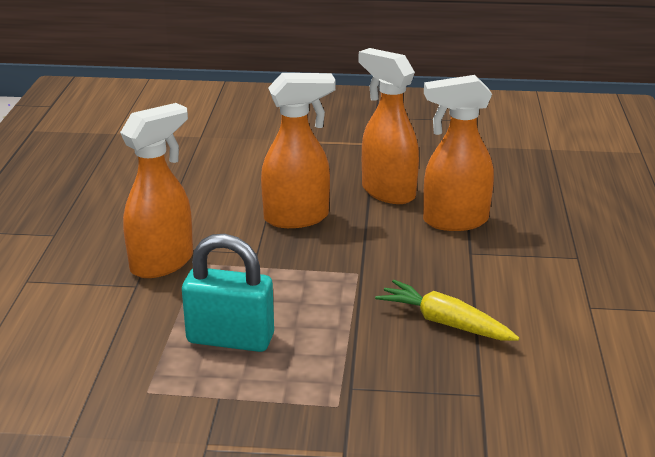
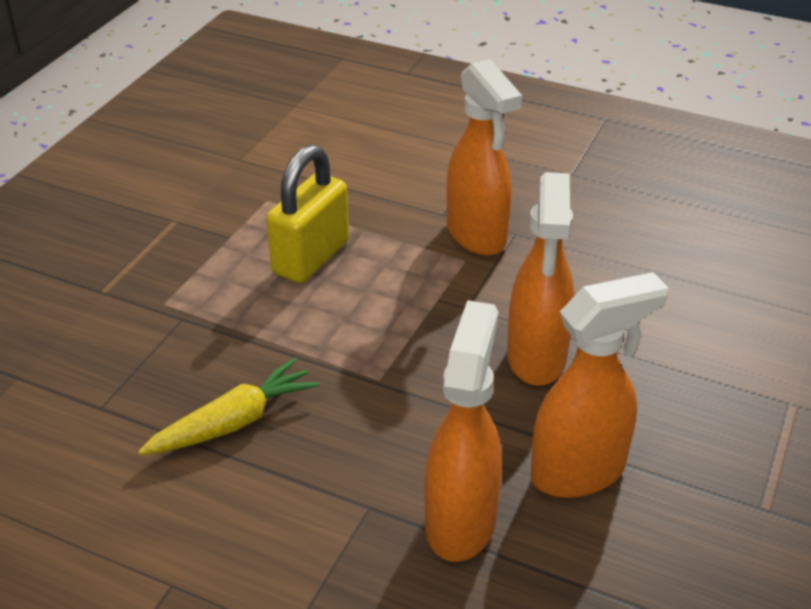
camera: 110 degrees right, 10 degrees up
turquoise padlock [182,234,274,352] -> yellow padlock [266,145,349,283]

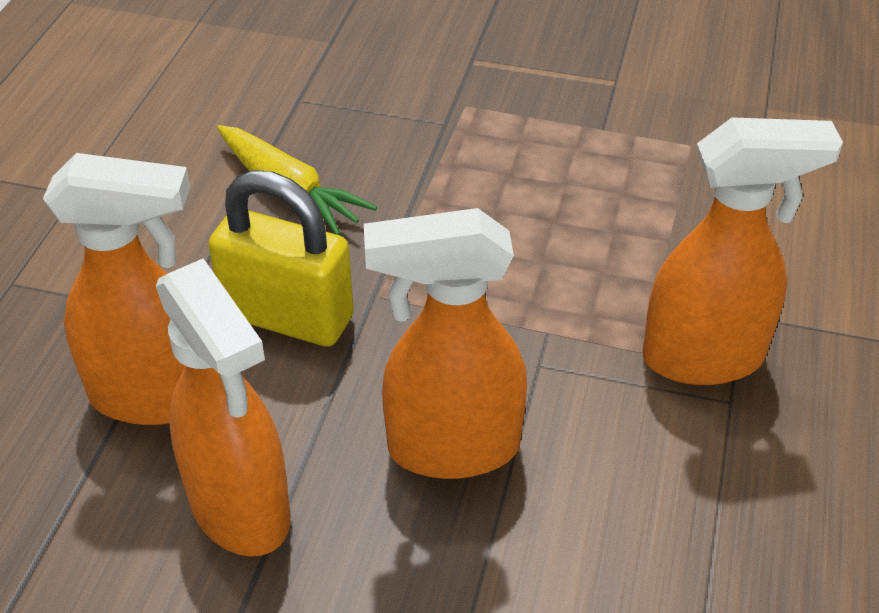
camera: 80 degrees right, 5 degrees up
yellow padlock [266,145,349,283] -> yellow padlock moved to [208,170,354,347]
orange spray bottle [447,59,522,256] -> orange spray bottle turned 150 degrees counterclockwise [643,117,843,385]

